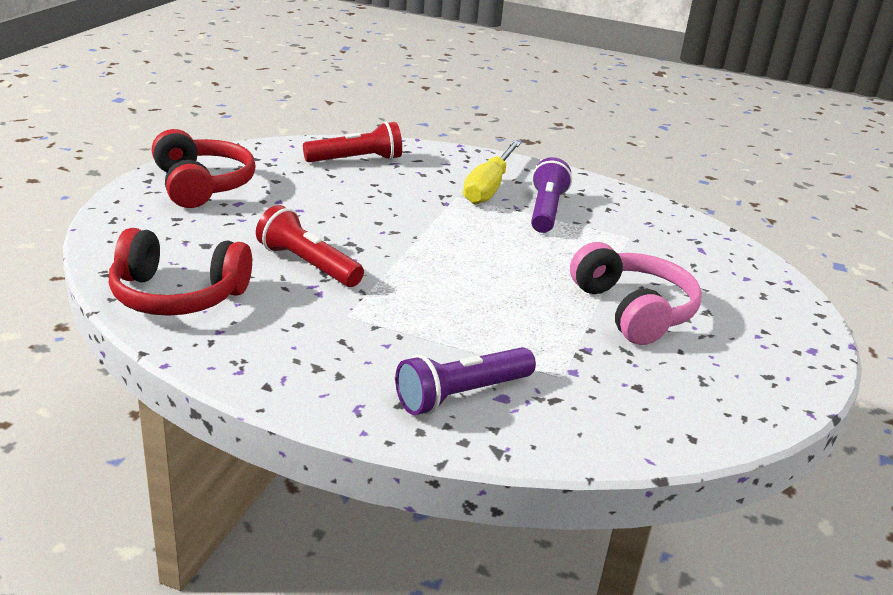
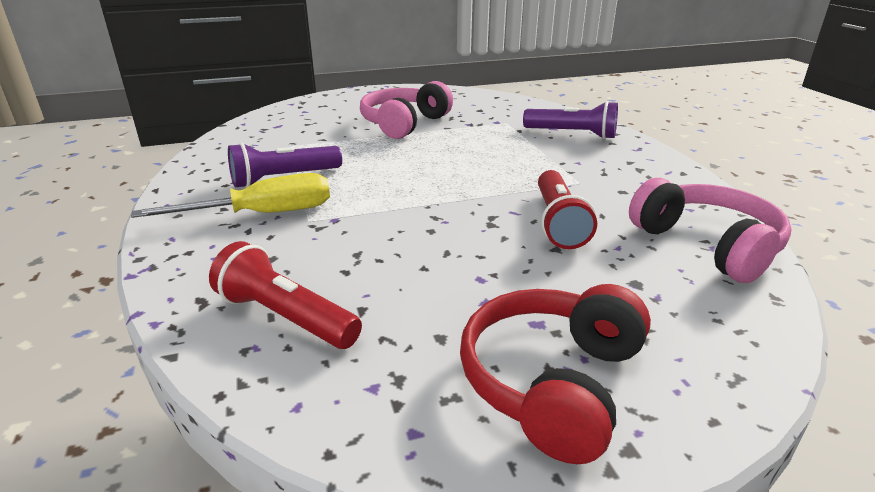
camera: 125 degrees left, 0 degrees up
red headphones [109,228,252,316] -> pink headphones [629,178,792,283]

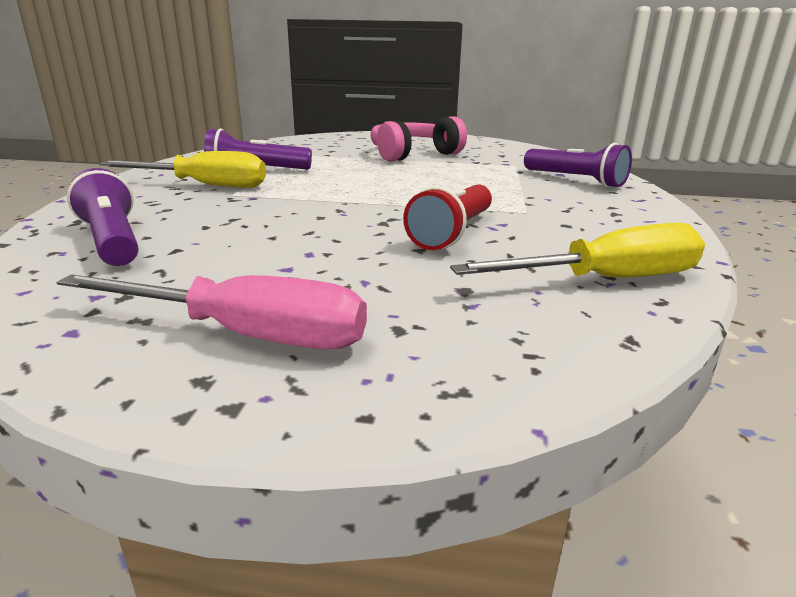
camera: 25 degrees right, 5 degrees down
red flashlight [209,241,362,349] -> purple flashlight [67,168,139,266]
red headphones [460,284,651,464] -> pink screwdriver [56,274,367,349]
pink headphones [629,178,792,283] -> yellow screwdriver [450,223,705,277]

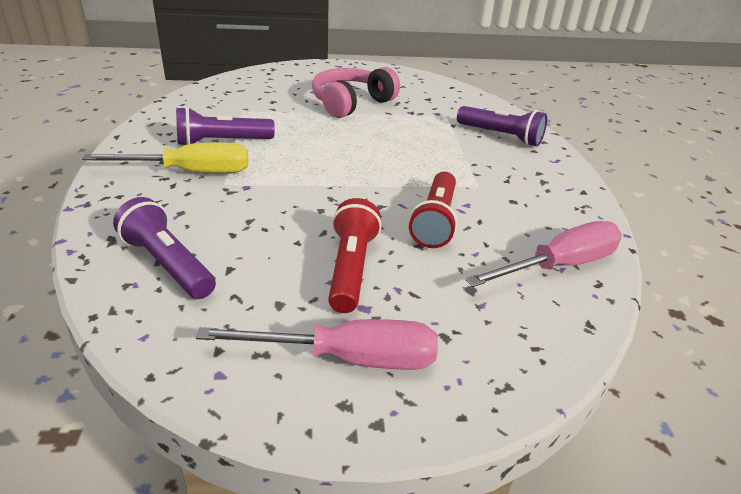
camera: 15 degrees left, 10 degrees up
yellow screwdriver [450,223,705,277] -> pink screwdriver [466,221,622,287]
none -> red flashlight [328,198,382,313]

